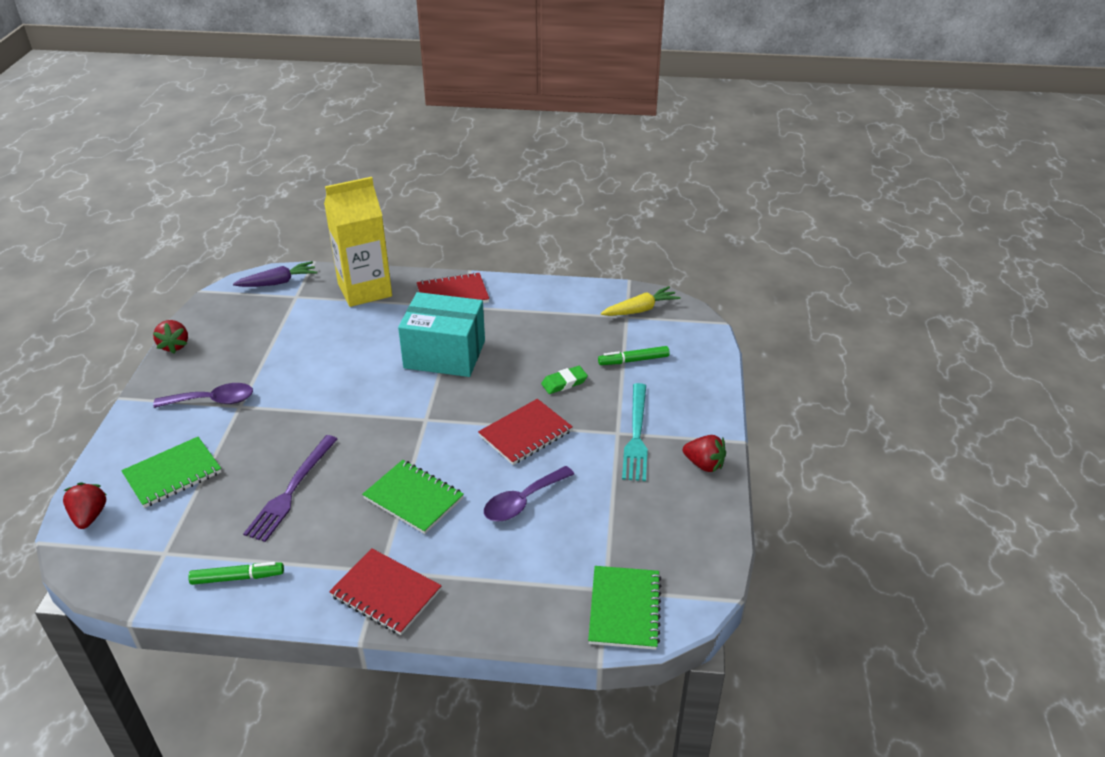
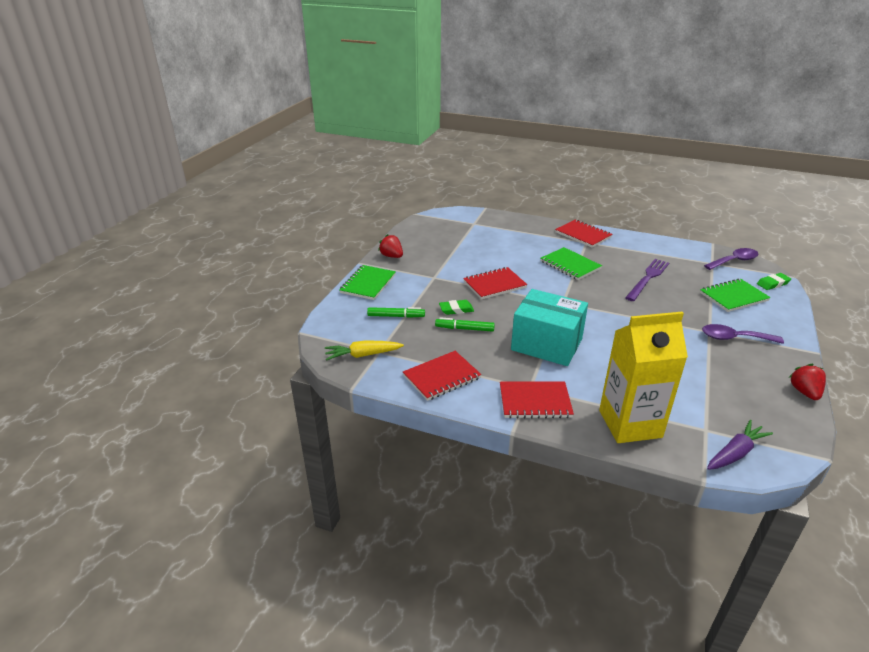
camera: 165 degrees left, 5 degrees down
red strawberry [63,482,106,529] -> green eraser [757,273,791,290]
green marker [188,562,284,585] -> green marker moved to [435,317,495,332]
purple carrot [233,261,317,287] -> purple carrot turned 150 degrees clockwise [707,420,773,470]
purple spoon [484,466,574,521] -> purple spoon moved to [704,248,759,270]
green notebook [588,566,661,650] -> green notebook moved to [339,265,396,300]
turquoise fork [622,383,648,481] -> none
none -> red notebook [403,351,482,401]

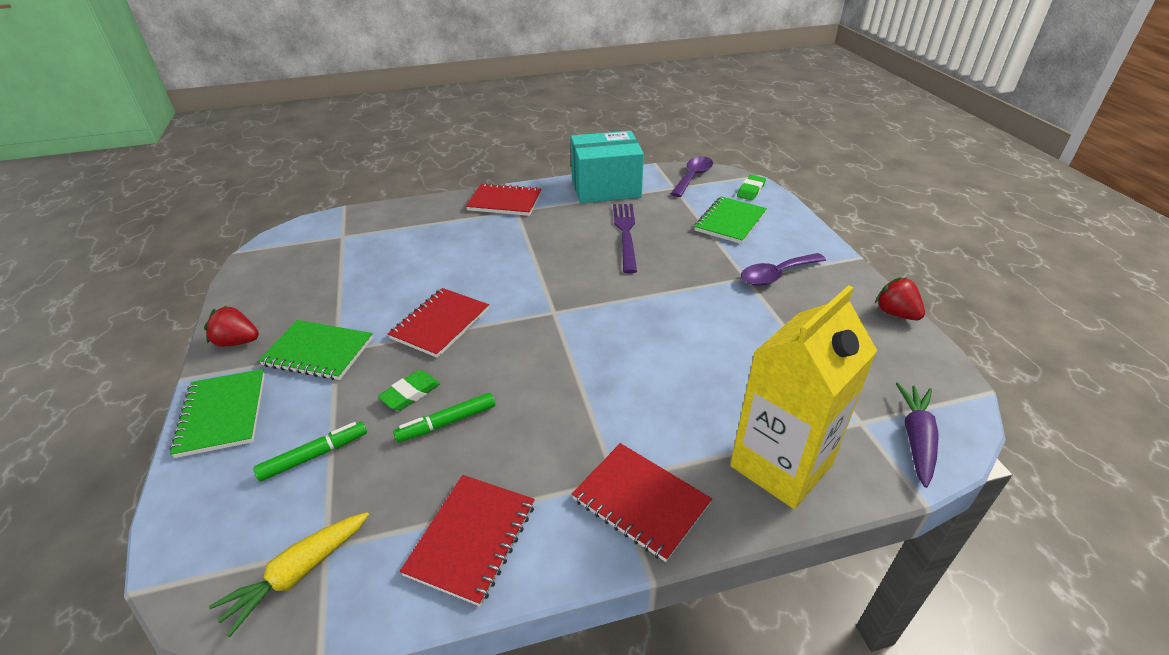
camera: 35 degrees left, 5 degrees up
red notebook [500,381,574,419] -> red notebook turned 75 degrees clockwise [572,443,712,562]
turquoise box [511,289,588,366] -> turquoise box moved to [571,131,644,203]
green notebook [541,247,602,280] -> green notebook moved to [258,320,373,380]

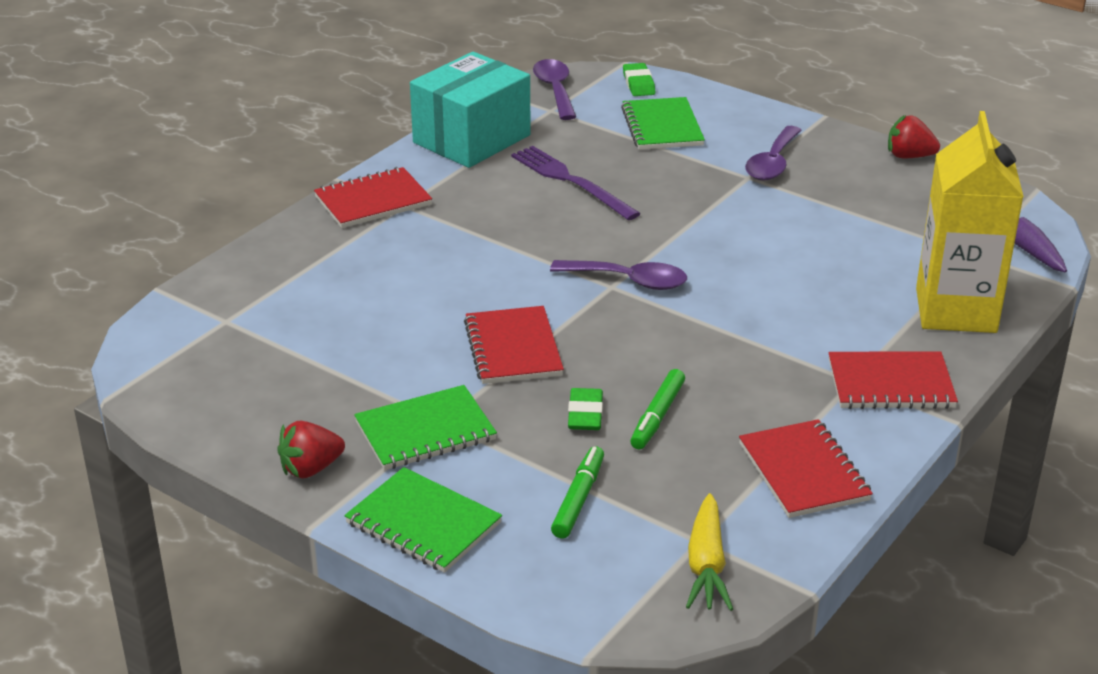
camera: 40 degrees left, 5 degrees down
none -> purple spoon [550,260,687,290]

